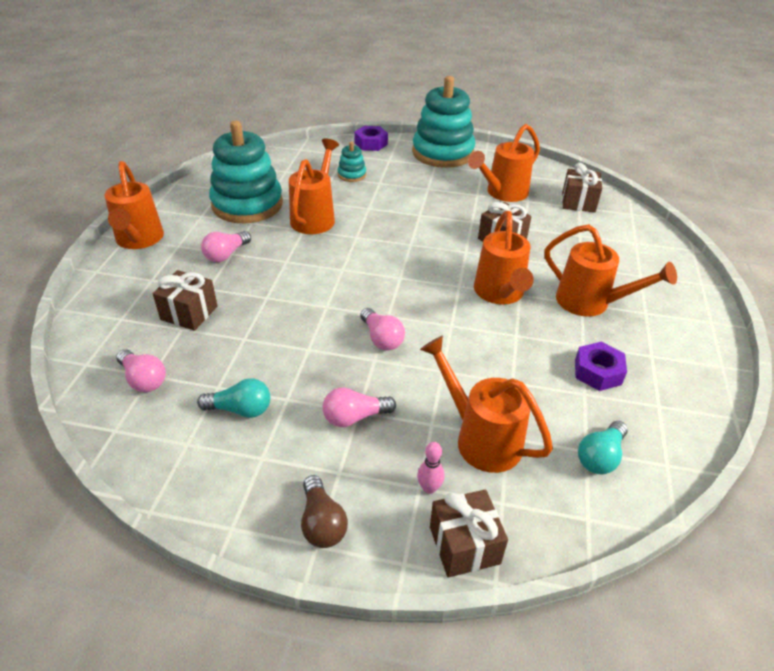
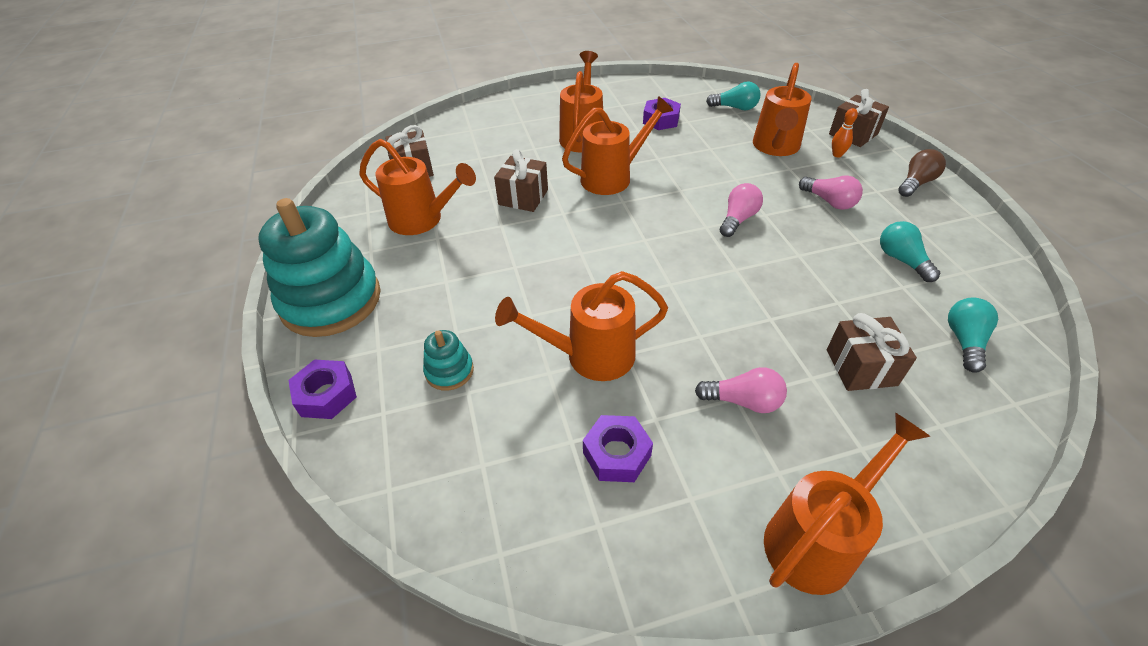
camera: 115 degrees left, 5 degrees up
pink light bulb [116,349,166,392] -> turquoise light bulb [948,298,998,373]
turquoise stacking toy [209,121,283,223] -> purple nut [583,415,653,482]
pink bowling pin [417,442,445,494] -> orange bowling pin [832,108,858,158]

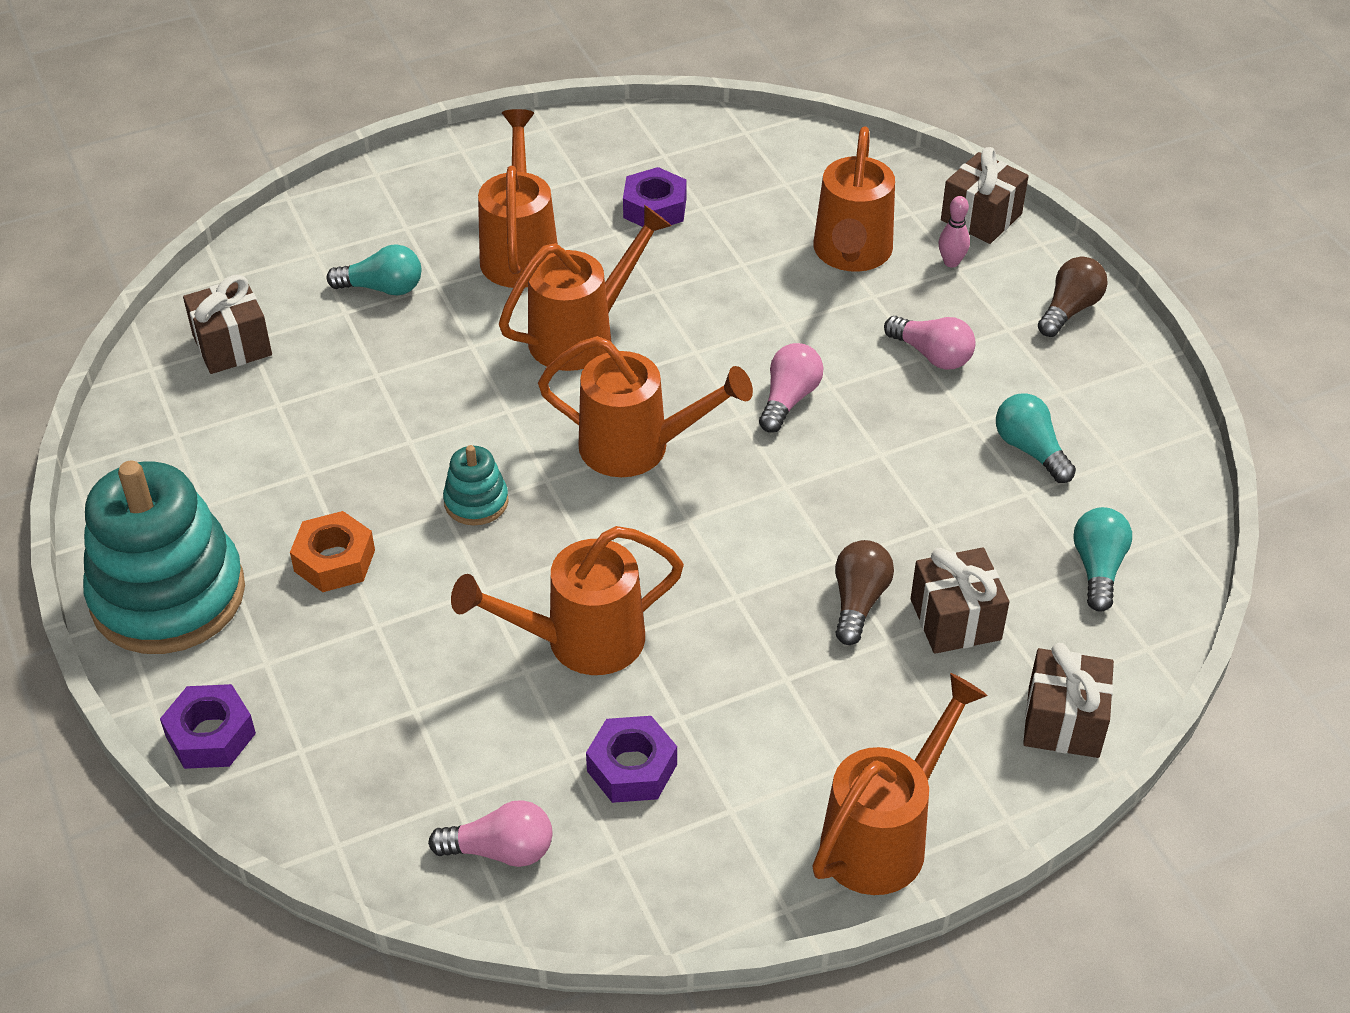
camera: 10 degrees left, 0 degrees up
orange watering can [359,139,476,235] -> orange watering can moved to [538,336,753,477]
turquoise stacking toy [423,330,474,391] -> turquoise stacking toy moved to [443,445,508,525]
brown gift [494,149,548,212] -> brown gift moved to [1023,643,1114,758]
pink light bulb [695,367,787,413] -> pink light bulb moved to [428,800,552,867]
turquoise light bulb [706,81,761,111] -> turquoise light bulb moved to [327,244,421,296]
orange bowling pin [832,108,858,158] -> pink bowling pin [939,196,970,267]
none -> orange nut [290,511,375,592]
none -> brown light bulb [835,540,894,645]

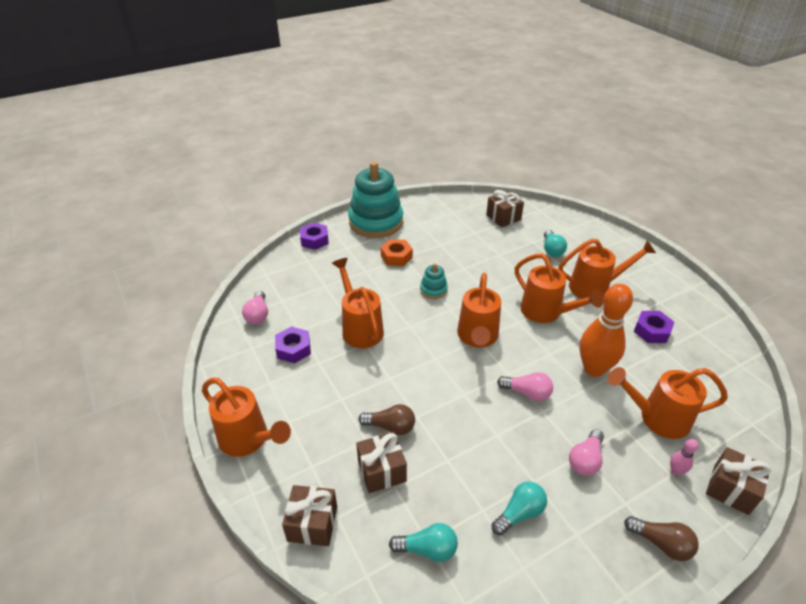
camera: 85 degrees right, 5 degrees down
none -> orange bowling pin [580,284,633,377]

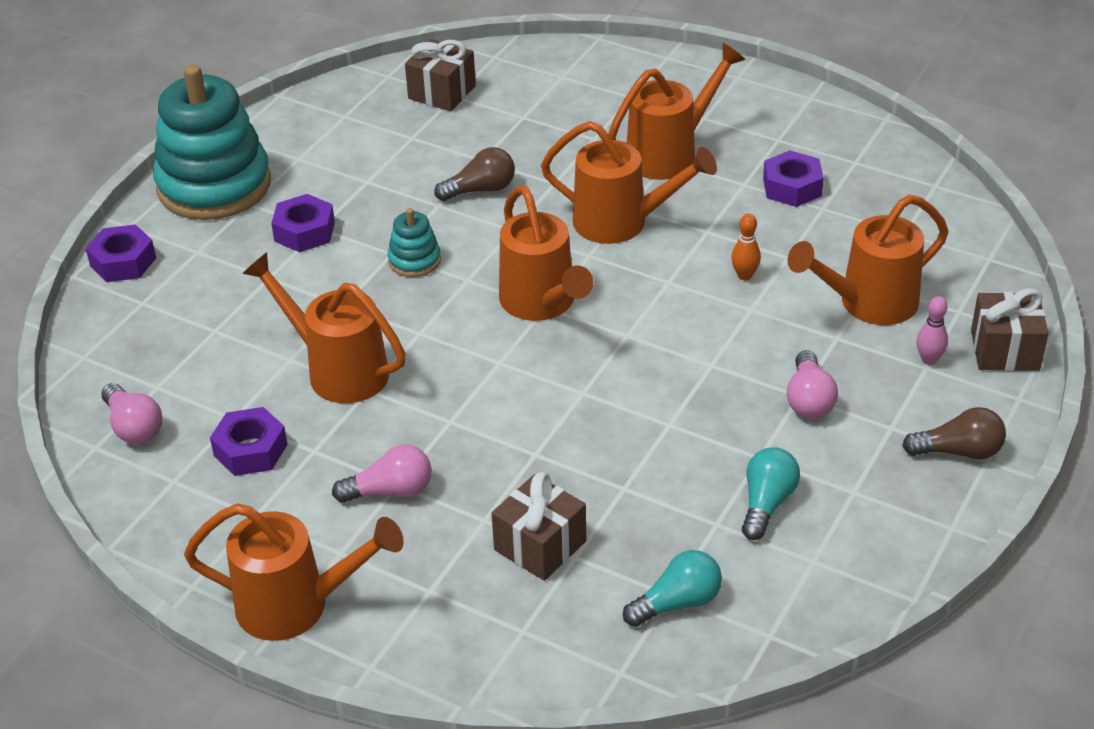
camera: 30 degrees left, 0 degrees up
brown gift [282,485,337,546] -> none
brown light bulb [359,404,415,435] -> brown light bulb moved to [434,147,515,201]
orange nut [381,239,413,266] -> purple nut [271,194,335,252]
pink light bulb [497,372,553,401] -> pink light bulb moved to [332,445,432,503]
turquoise light bulb [544,230,567,257] -> none
orange bowling pin [580,284,633,377] -> orange bowling pin [731,213,761,280], size x0.41

